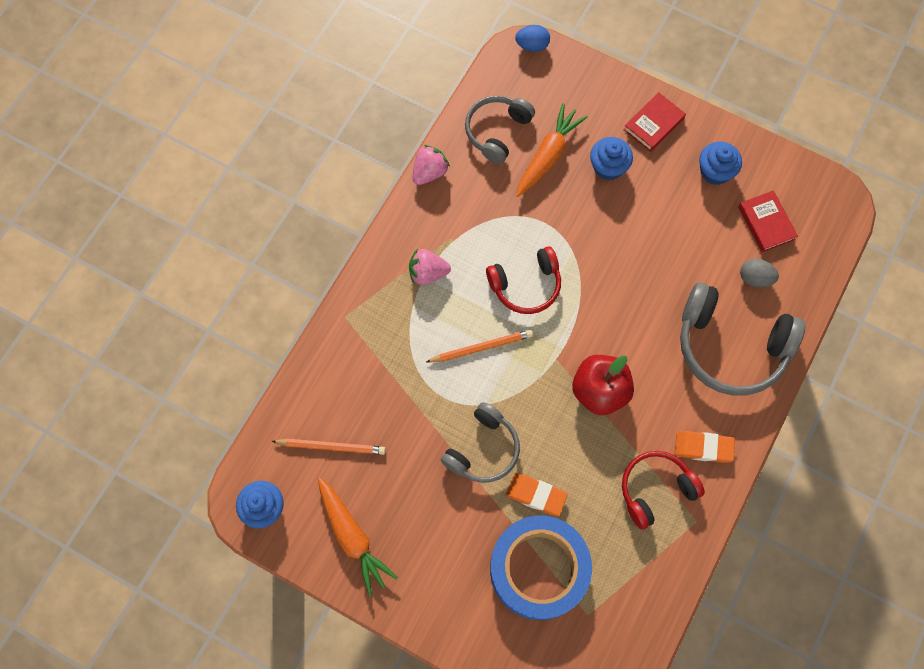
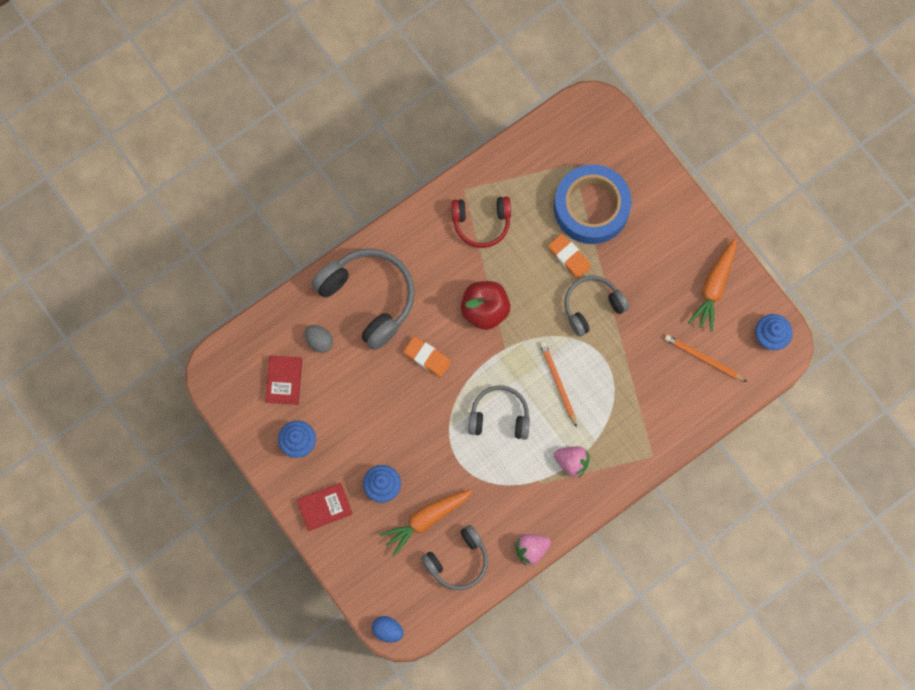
camera: 155 degrees left, 5 degrees up
orange carrot [318,478,398,597] -> orange carrot turned 150 degrees counterclockwise [688,238,736,332]
orange pencil [426,330,533,363] -> orange pencil turned 60 degrees clockwise [540,342,577,427]
red headphones [486,246,561,314] -> grey headphones [468,385,530,440]
orange eraser [675,431,735,463] -> orange eraser moved to [403,336,451,377]

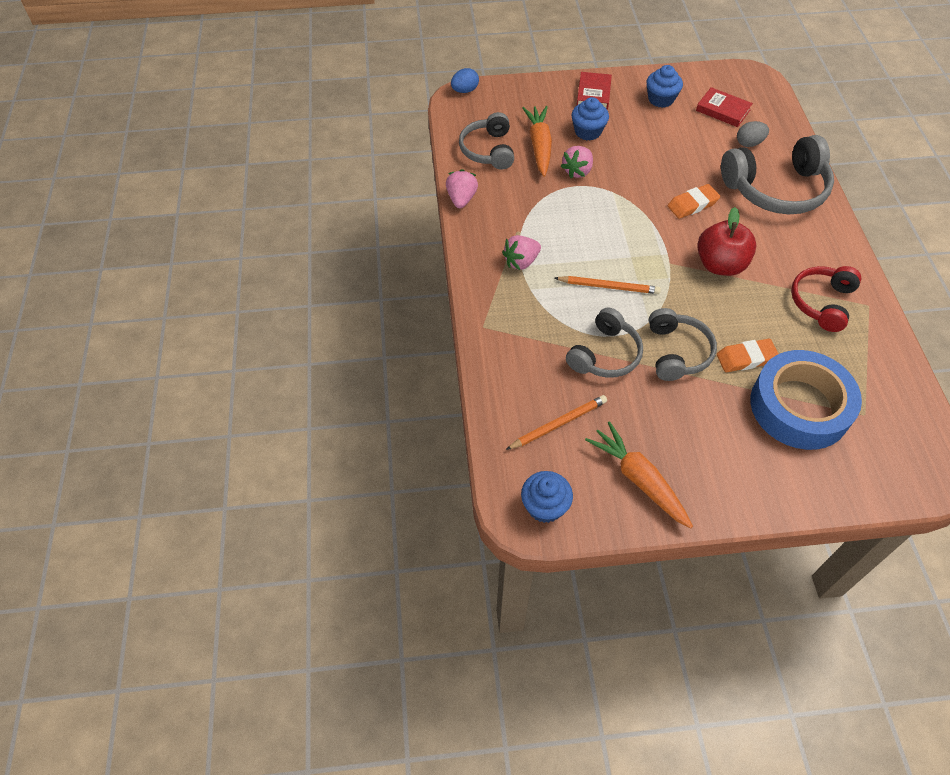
camera: 120 degrees right, 20 degrees down
grey headphones [468,385,530,440] -> grey headphones moved to [566,307,643,378]
none -> pink strawberry [561,146,593,178]

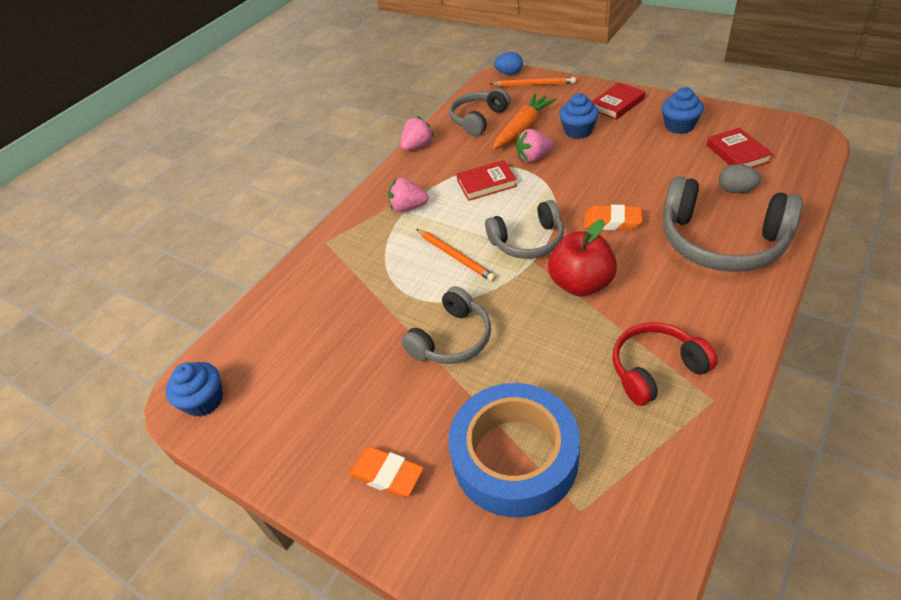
camera: 45 degrees right, 10 degrees down
orange pencil [506,395,607,450] -> orange pencil moved to [490,77,576,86]
grey headphones [566,307,643,378] -> grey headphones moved to [485,200,564,259]
orange carrot [585,421,693,528] -> none
orange eraser [717,339,779,372] -> orange eraser moved to [349,446,424,497]
none -> red book [457,160,517,201]

